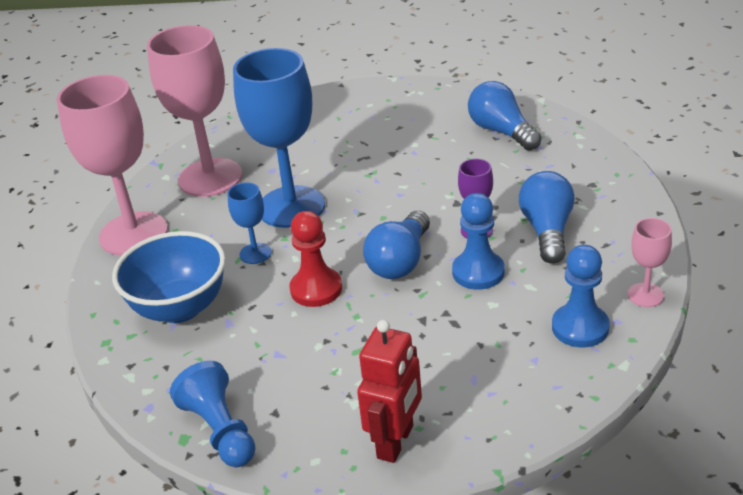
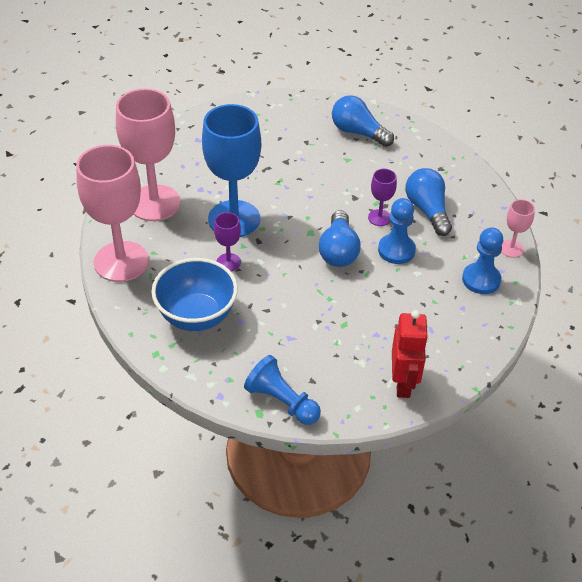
camera: 25 degrees left, 10 degrees up
blue goblet [228,183,272,264] -> purple goblet [214,212,241,271]
red pawn [290,211,342,307] -> none

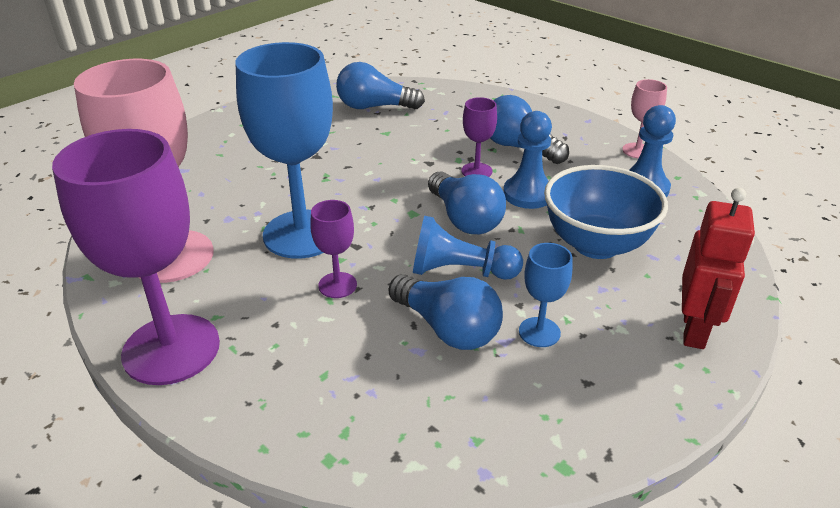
camera: 30 degrees left, 10 degrees down
pink goblet [76,145,149,282] -> purple goblet [52,129,220,385]
blue bowl [151,258,238,331] -> blue bowl moved to [544,165,668,259]
blue pawn [244,355,321,425] -> blue pawn moved to [413,216,523,280]
red robot [392,310,428,398] -> red robot turned 45 degrees clockwise [682,188,755,349]
none -> blue light bulb [389,274,503,350]
none -> blue goblet [519,243,573,347]

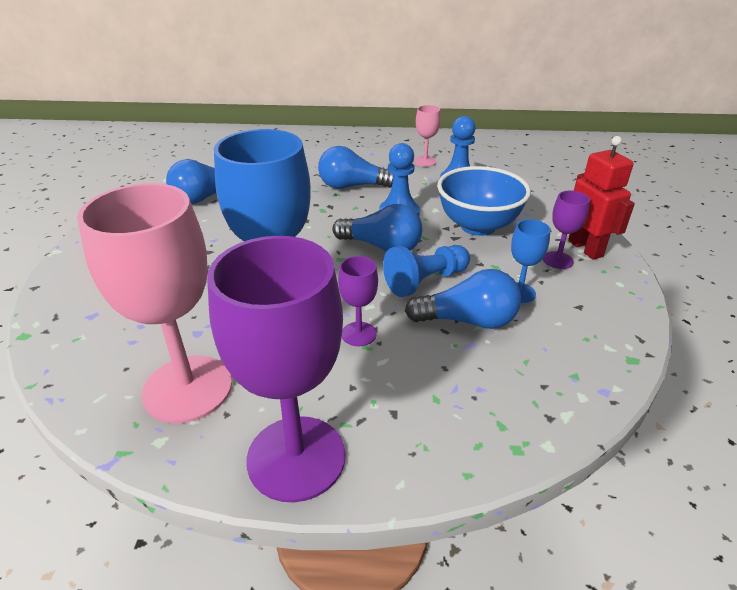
camera: 40 degrees left, 0 degrees up
purple goblet [461,97,497,177] -> purple goblet moved to [543,191,590,269]

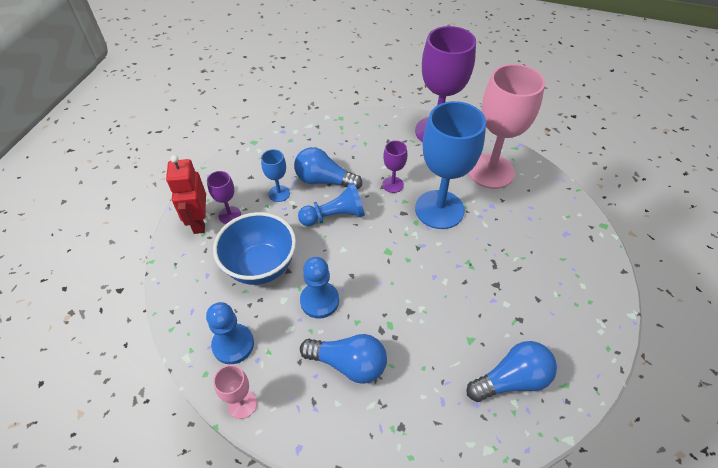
camera: 165 degrees left, 15 degrees up
blue light bulb [332,204,423,252] -> none

